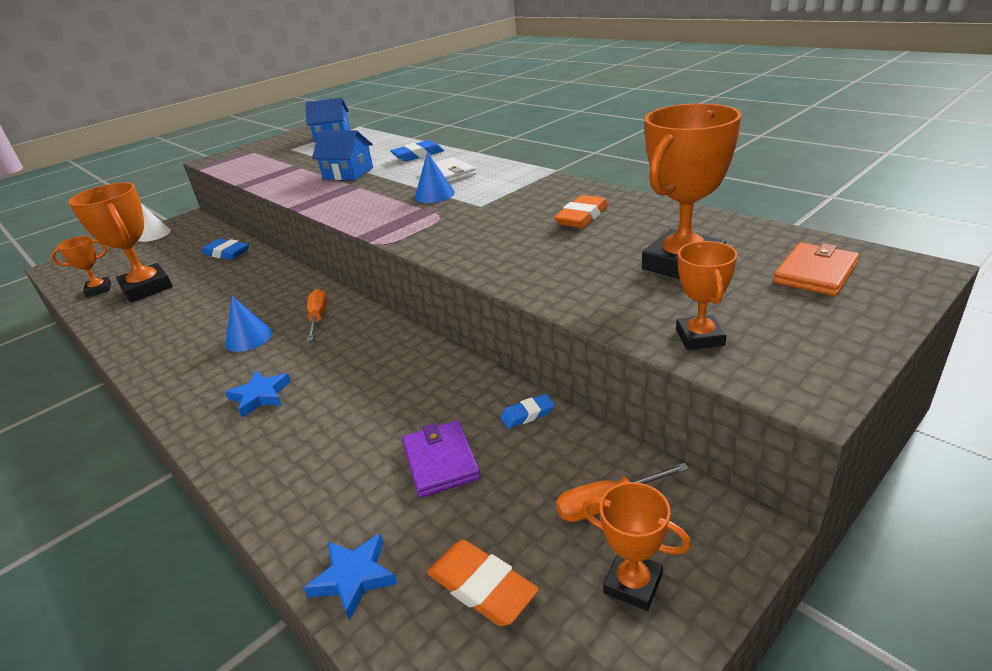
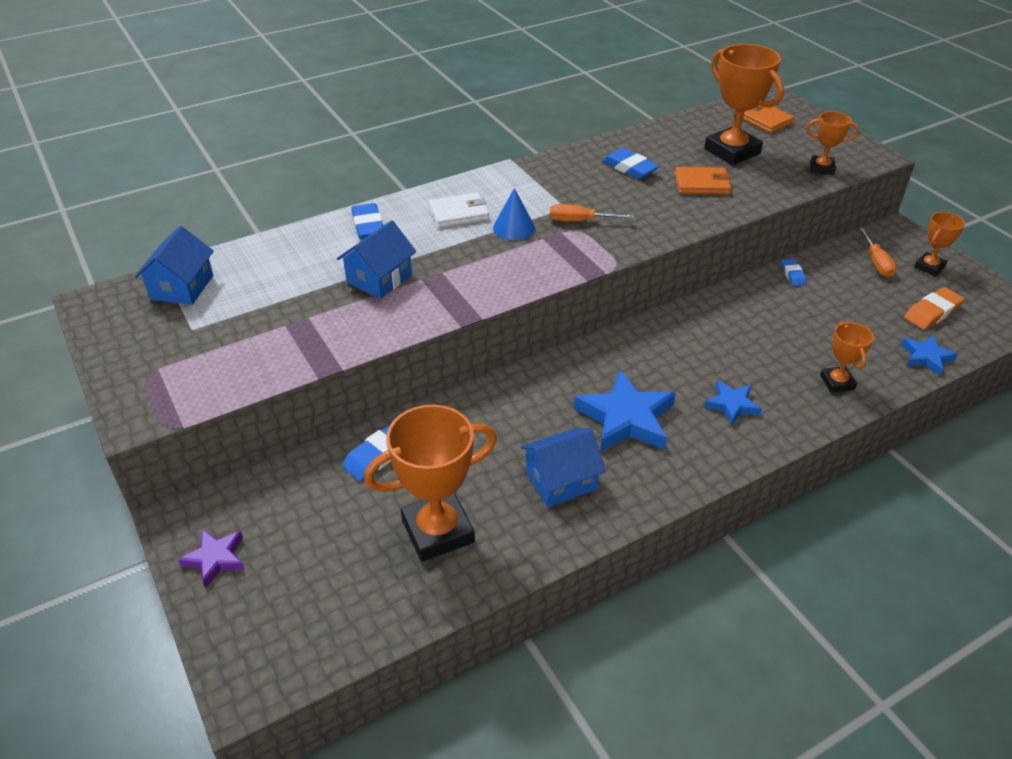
camera: 80 degrees left, 10 degrees up
orange trophy [51,236,111,297] -> orange trophy moved to [820,321,874,393]
white cone [138,204,171,242] -> purple star [178,529,245,588]
blue cone [225,296,272,352] -> blue star [574,370,676,452]
orange screwdriver [306,289,327,341] -> orange screwdriver moved to [550,204,634,221]
purple wallet [402,420,481,498] -> none
orange eraser [554,195,609,228] -> blue eraser [602,148,659,179]
none -> blue house [521,428,606,507]
none -> orange wallet [675,167,731,194]

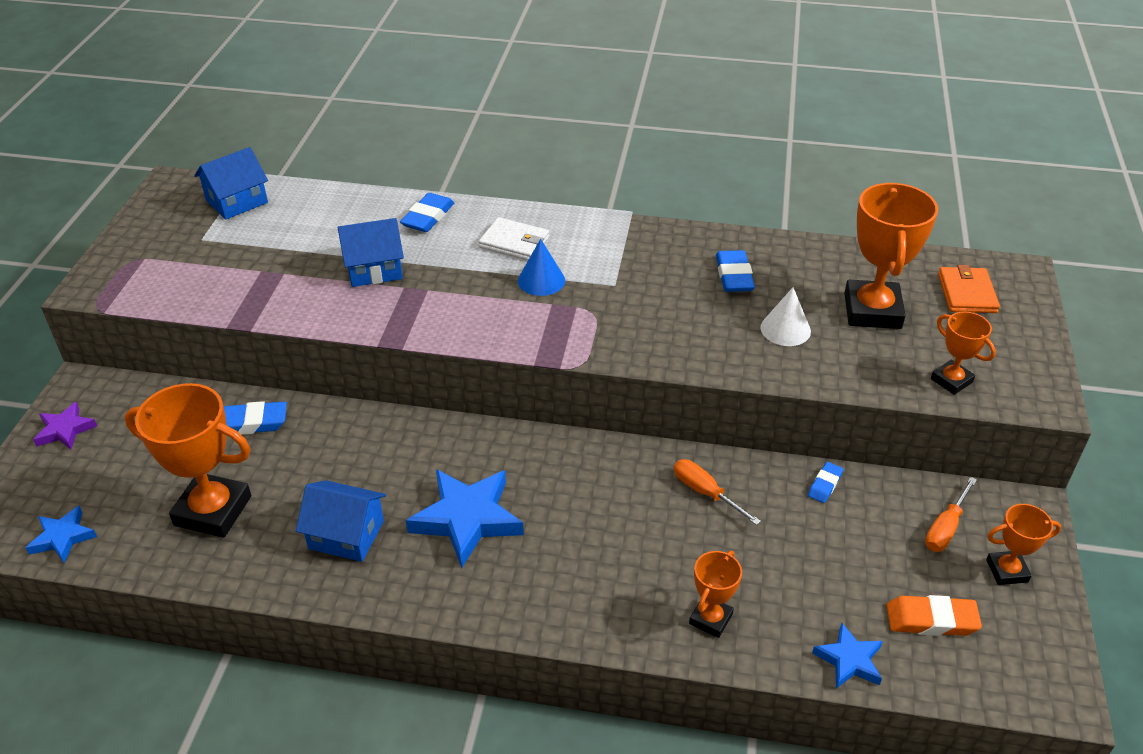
camera: 40 degrees right, 0 degrees up
orange screwdriver [550,204,634,221] -> orange screwdriver moved to [674,459,761,525]
orange wallet [675,167,731,194] -> white cone [760,287,811,346]
blue star [704,380,762,426] -> blue star moved to [26,506,97,563]

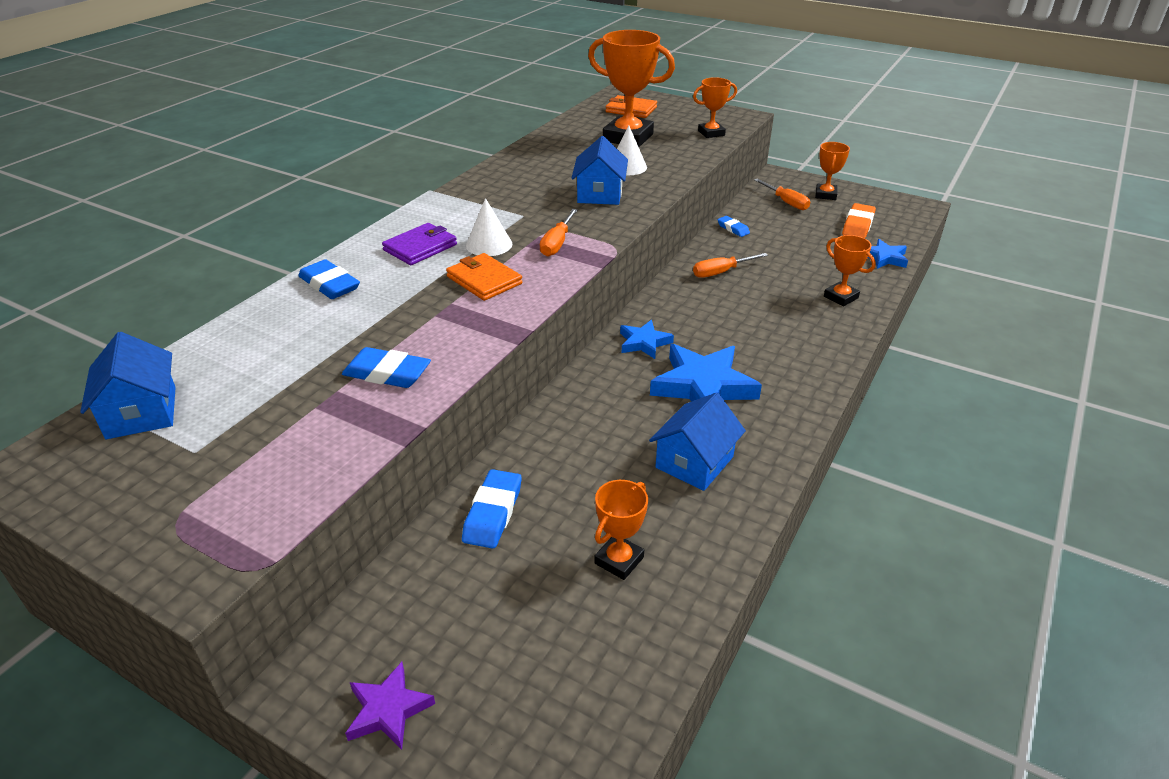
camera: 70 degrees left, 5 degrees down
blue star [26,506,97,563] -> blue star moved to [620,320,674,359]
orange trophy [125,383,251,538] -> orange trophy [594,480,648,580], size x0.53
blue house [338,218,404,287] -> blue house moved to [571,136,628,205]
white wallet [479,217,549,261] -> purple wallet [382,223,457,265]
blue cone [518,239,565,296] -> white cone [466,198,512,256]
blue eraser [716,250,755,292] -> blue eraser moved to [342,347,431,388]
none -> orange wallet [446,253,522,301]
none -> orange screwdriver [540,209,578,257]

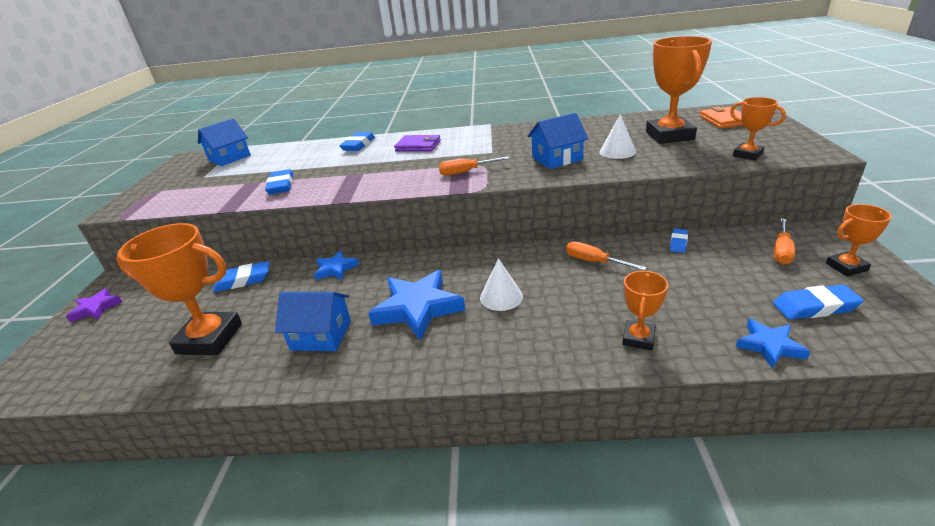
camera: 65 degrees right, 5 degrees down
orange wallet [446,253,522,301] -> none
white cone [466,198,512,256] -> white cone moved to [480,258,523,311]
orange trophy [594,480,648,580] -> orange trophy [116,223,242,355], size x1.87
blue star [620,320,674,359] -> blue star moved to [314,251,359,280]
orange eraser [842,203,876,238] -> blue eraser [773,284,864,320]

